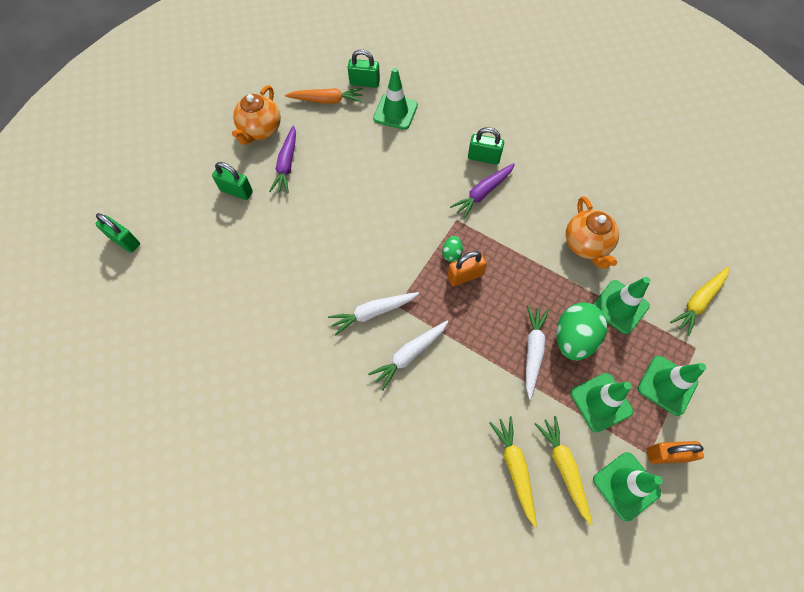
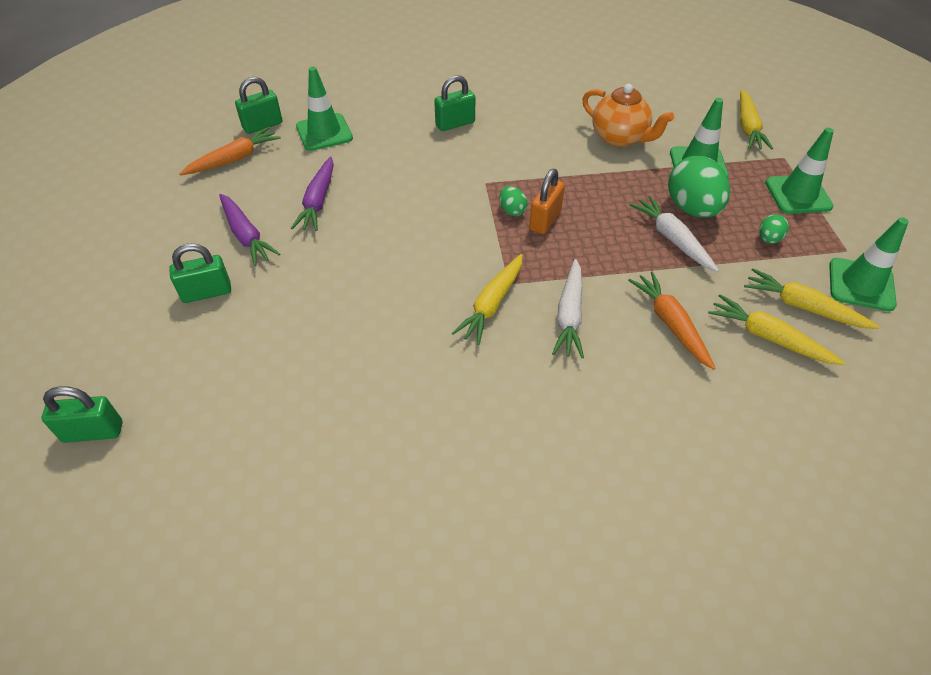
camera: 40 degrees left, 15 degrees down
orange teapot [232,85,281,145] -> none
white carrot [328,292,419,336] -> yellow carrot [452,254,523,345]
purple carrot [450,163,515,219] -> purple carrot moved to [291,156,334,231]
green traffic cone [571,373,633,432] -> green egg [759,214,789,244]
orange padlock [647,441,704,464] -> none
none -> orange carrot [628,271,715,370]

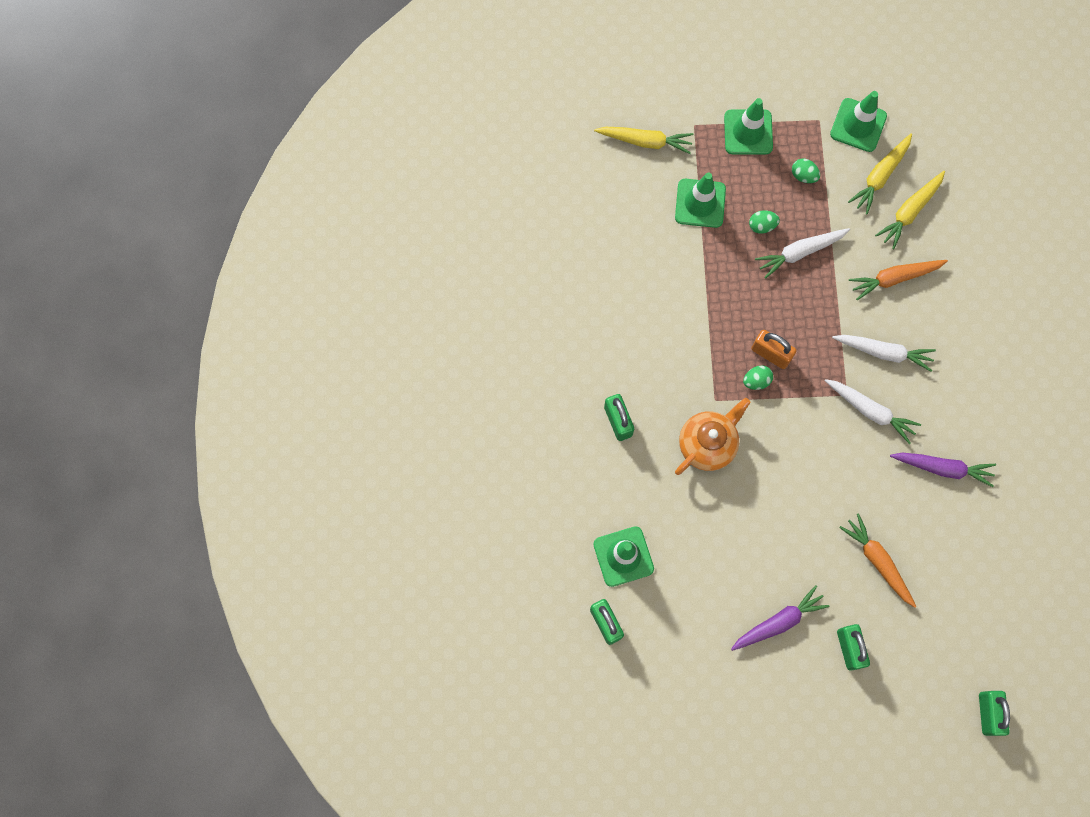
camera: 85 degrees left, 25 degrees up
orange carrot [179,127,281,176] -> orange carrot moved to [839,513,916,608]
purple carrot [291,156,334,231] -> purple carrot moved to [890,452,996,487]
yellow carrot [452,254,523,345] -> white carrot [825,379,921,444]
orange teapot [582,84,674,147] -> orange teapot moved to [675,398,750,475]
green egg [668,156,730,218] -> green egg [749,210,780,234], size x0.47

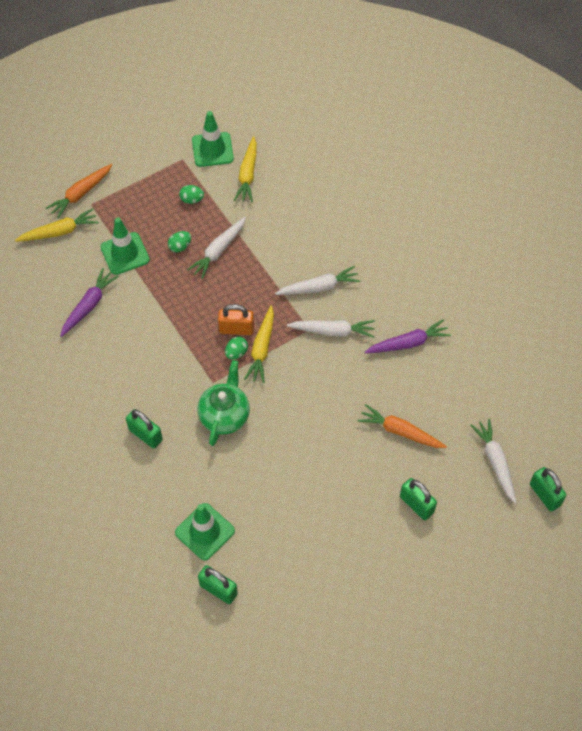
camera: 30 degrees left, 15 degrees down
orange teapot [675,398,750,475] -> green teapot [197,360,250,446]
green traffic cone [724,98,773,154] -> none
purple carrot [731,585,830,651] -> purple carrot moved to [60,268,119,337]
orange carrot [849,260,948,301] -> orange carrot moved to [46,164,112,219]
yellow carrot [875,171,945,249] -> yellow carrot moved to [244,305,274,383]
none -> white carrot [470,419,517,504]

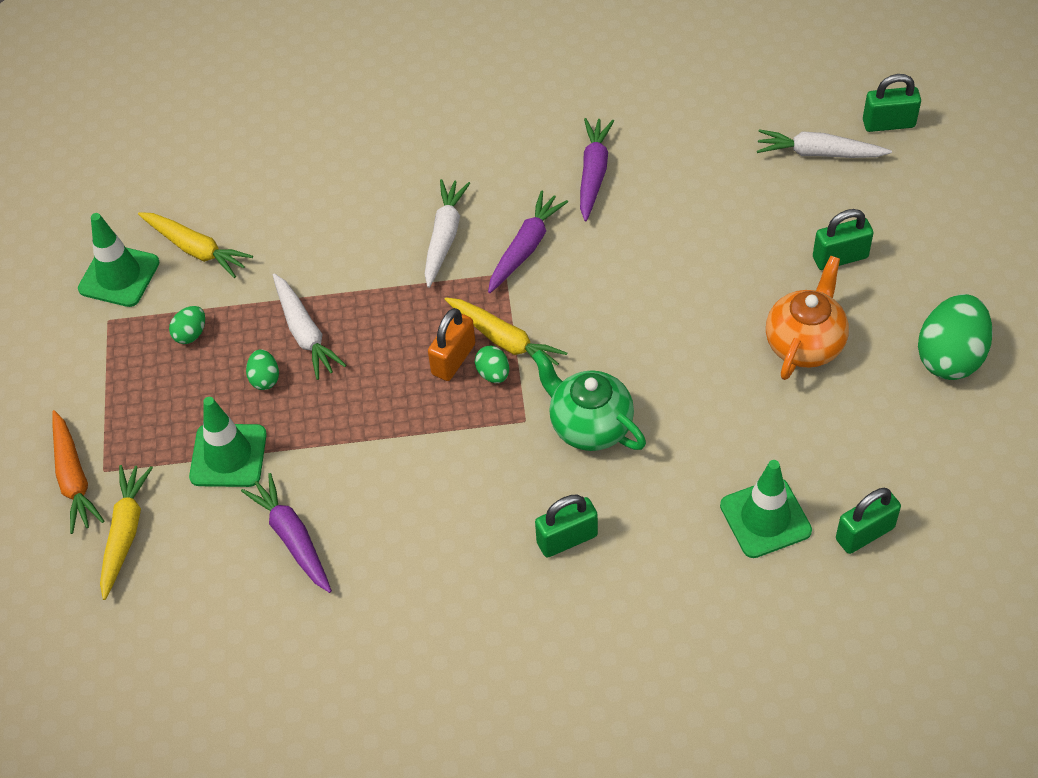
camera: 60 degrees left, 5 degrees down
white carrot [287,320,375,338] -> purple carrot [488,190,568,293]
orange carrot [358,404,447,448] -> none
none -> orange teapot [766,256,849,380]
none -> green egg [918,294,993,380]

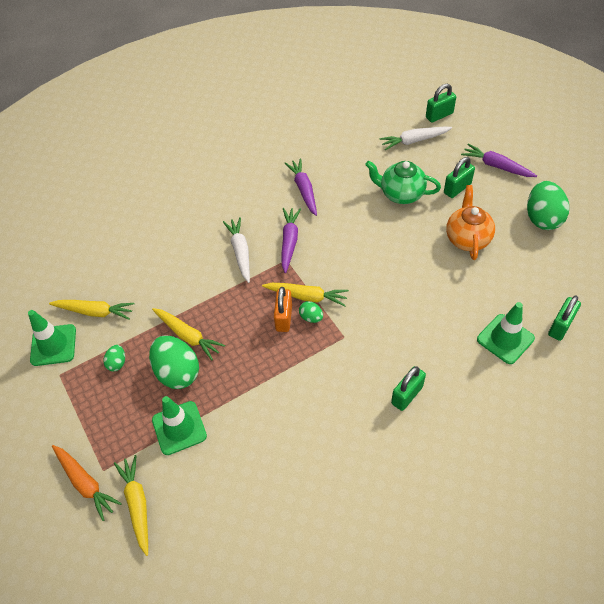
camera: 25 degrees left, 0 degrees up
purple carrot [241,473,332,593] -> purple carrot moved to [461,144,537,177]
green egg [246,349,279,390] -> green egg [149,335,199,389], size x2.11
white carrot [273,274,347,380] -> yellow carrot [152,308,225,360]
green teapot [532,350,646,451] -> green teapot moved to [365,161,441,204]

